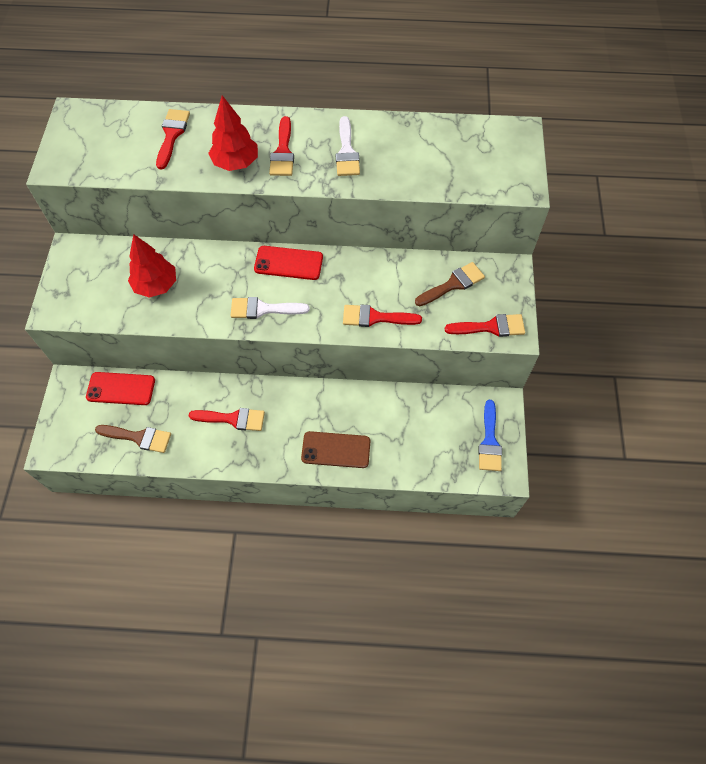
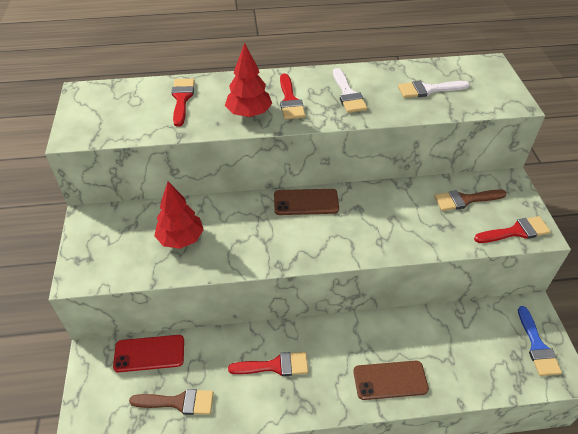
camera: 10 degrees left, 15 degrees down
white brush [231,297,310,319] -> white brush moved to [398,81,470,98]
red phone [254,246,323,280] -> brown phone [274,189,339,215]
red brush [343,304,422,327] -> none
brown brush [415,262,485,306] -> brown brush turned 150 degrees counterclockwise [434,189,507,211]

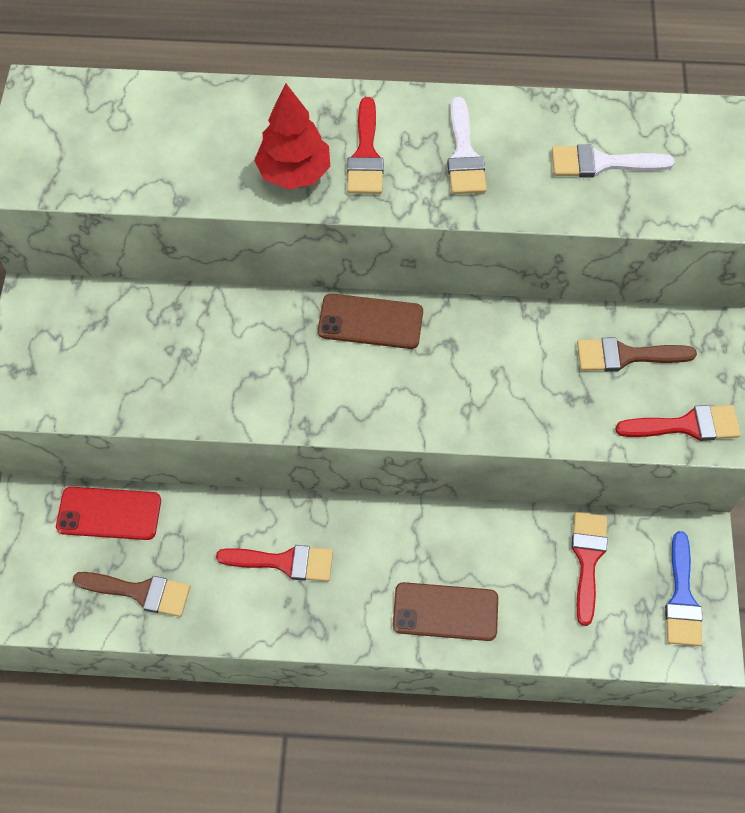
camera: 10 degrees right, 15 degrees up
red tree [154,182,204,249] -> none
red brush [171,79,195,127] -> red brush moved to [572,512,607,626]

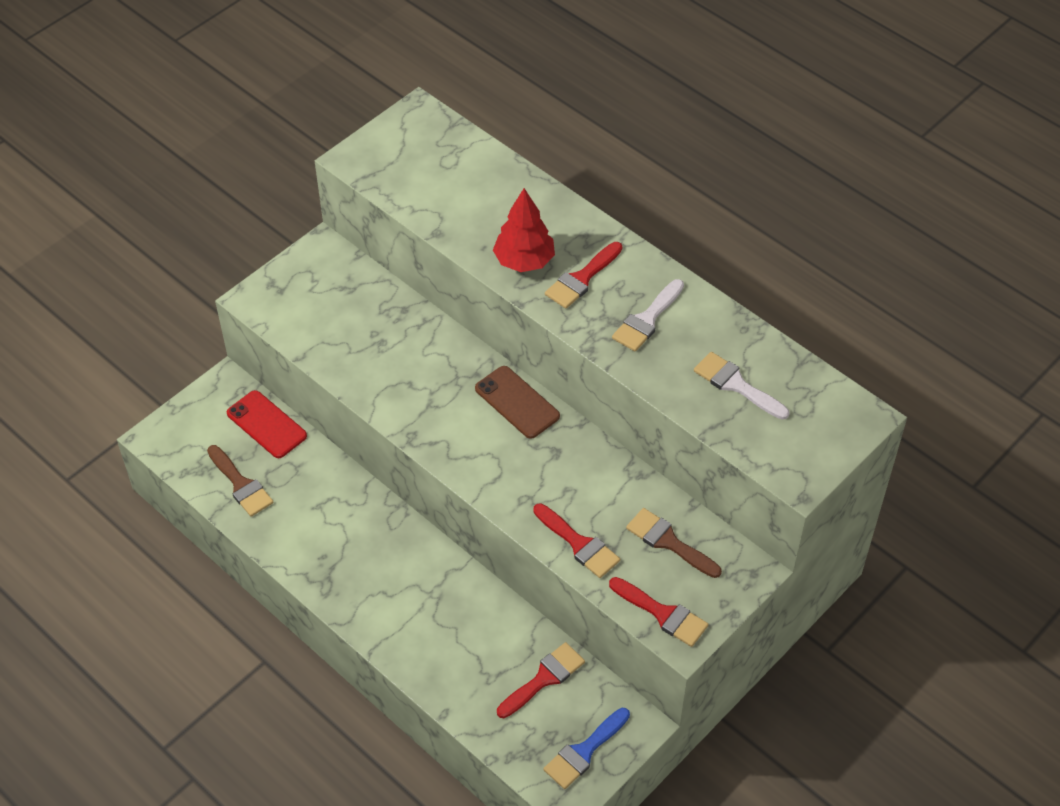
camera: 40 degrees right, 10 degrees down
red brush [216,545,333,582] -> red brush moved to [533,503,620,578]
brown phone [393,582,498,641] -> none

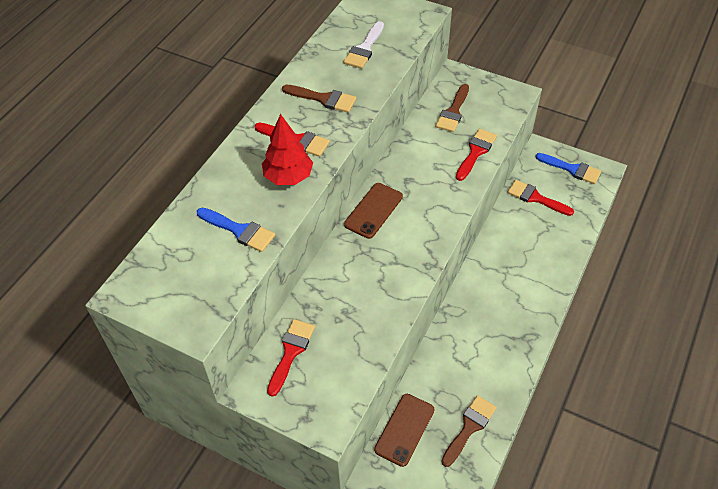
camera: 105 degrees left, 0 degrees up
red phone [227,390,307,458] -> brown phone [374,394,434,467]
red brush [609,577,708,647] -> red brush moved to [267,319,315,397]
white brush [612,279,684,352] -> brown brush [282,85,356,113]
none -> blue brush [197,208,275,252]

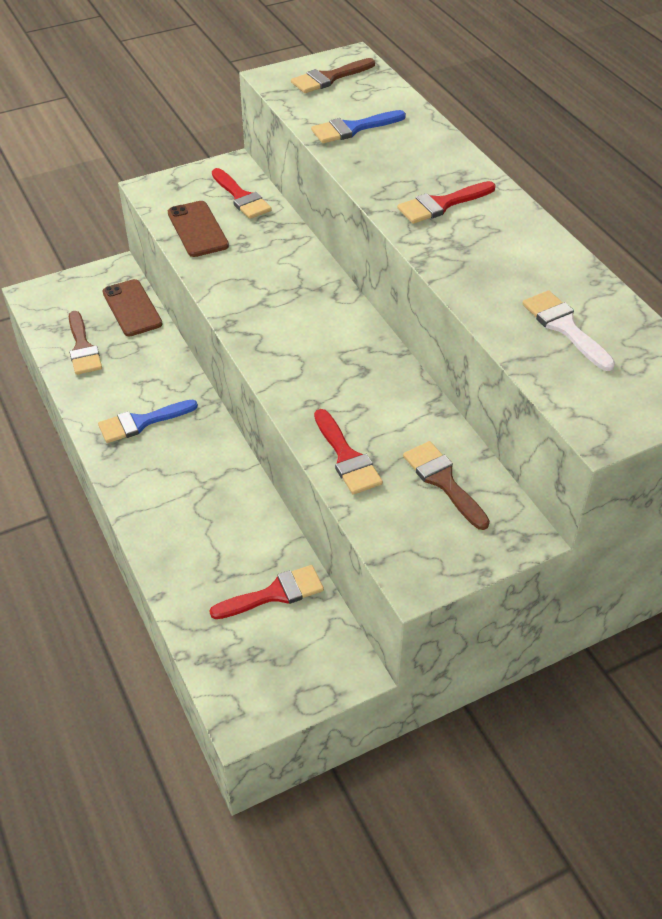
camera: 125 degrees right, 5 degrees down
red tree [262,114,313,185] -> none
brown brush [282,85,356,113] -> brown brush moved to [291,58,375,93]
brown phone [344,183,403,239] -> brown phone moved to [168,201,229,257]
blue brush [536,153,601,184] -> blue brush moved to [98,399,198,443]

